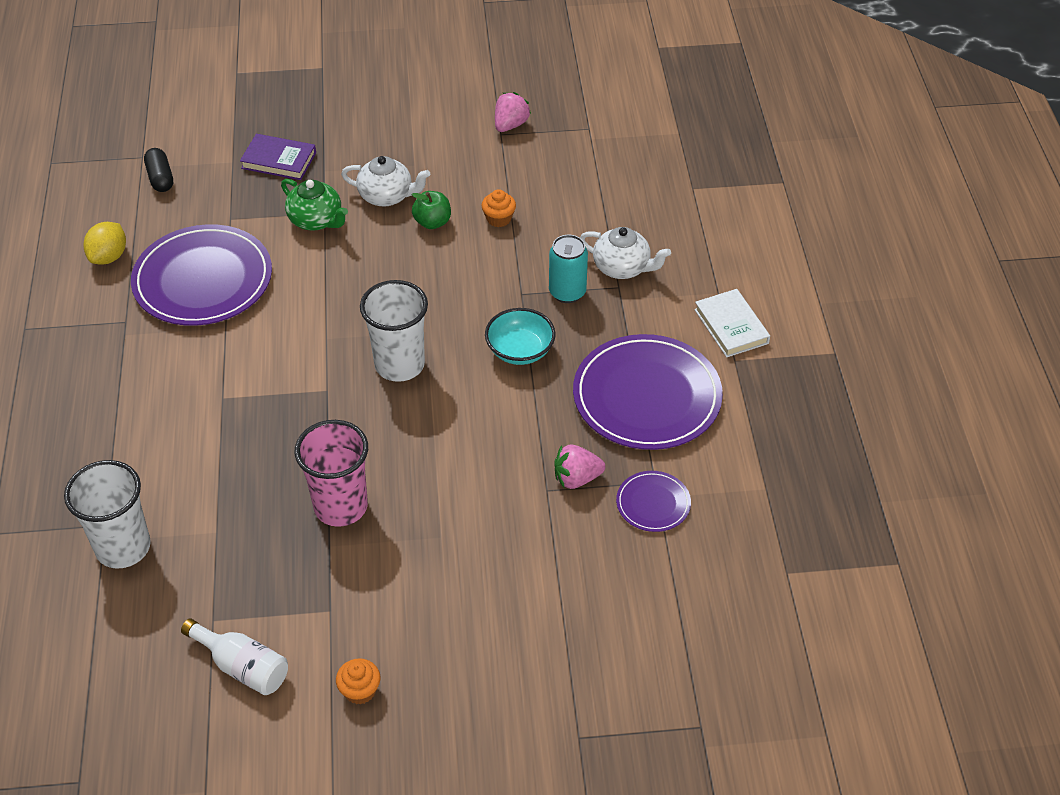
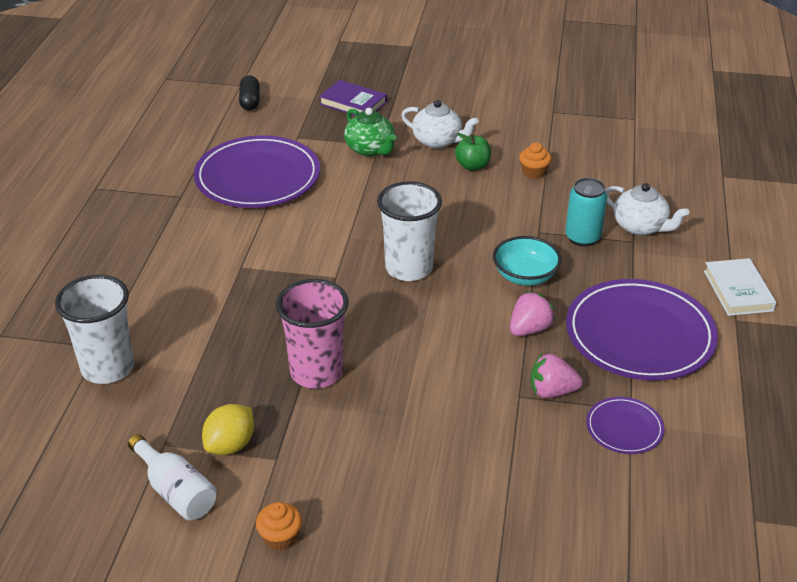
camera: 15 degrees right, 10 degrees down
yellow lemon [83,222,126,265] -> yellow lemon moved to [202,404,254,455]
pink strawberry [495,92,531,132] -> pink strawberry moved to [510,291,555,336]

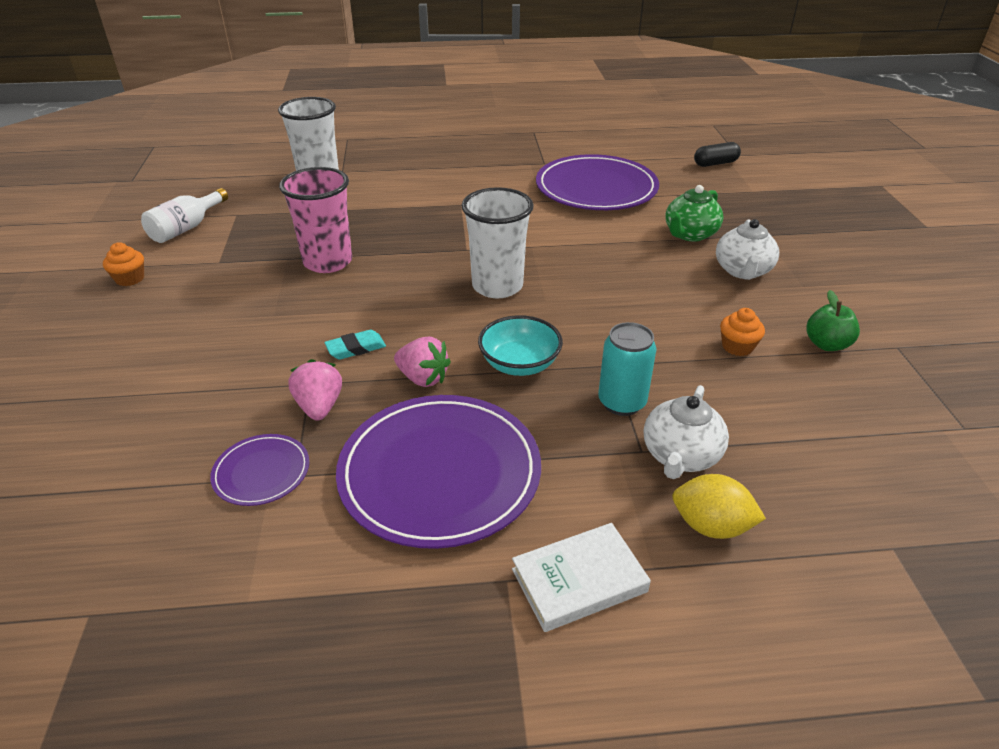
camera: 75 degrees right, 0 degrees up
yellow lemon [202,404,254,455] -> yellow lemon moved to [672,474,766,539]
purple book [319,80,387,116] -> none
green apple [455,133,491,171] -> green apple moved to [806,290,860,351]
none -> turquoise eraser [324,330,386,360]

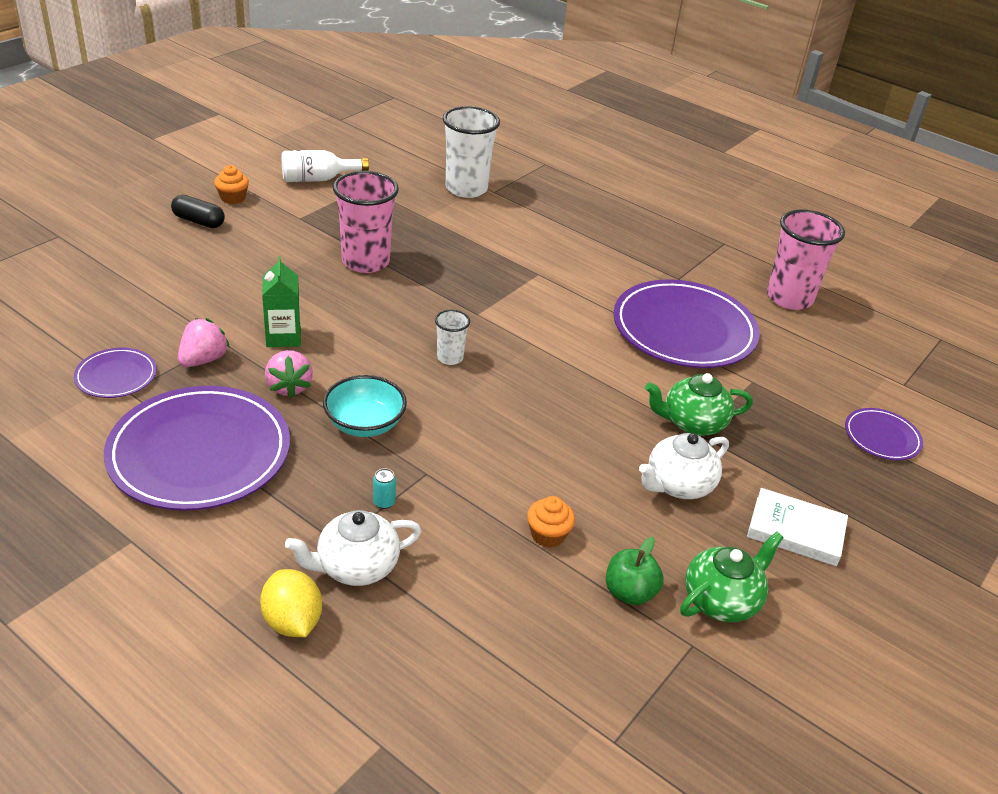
camera: 40 degrees right, 0 degrees up
turquoise eraser [324,330,386,360] -> green carton [262,256,301,347]
white cup [461,187,534,298] -> white cup [435,310,470,365], size x0.50
white book [512,523,651,632] -> white book moved to [747,488,848,566]
turquoise can [598,322,657,416] -> turquoise can [373,468,396,509], size x0.45
black capsule [694,142,741,167] -> black capsule moved to [171,195,225,228]
none -> green teapot [680,532,784,622]
none -> pink cup [767,210,845,310]
none -> purple plate [845,408,923,460]

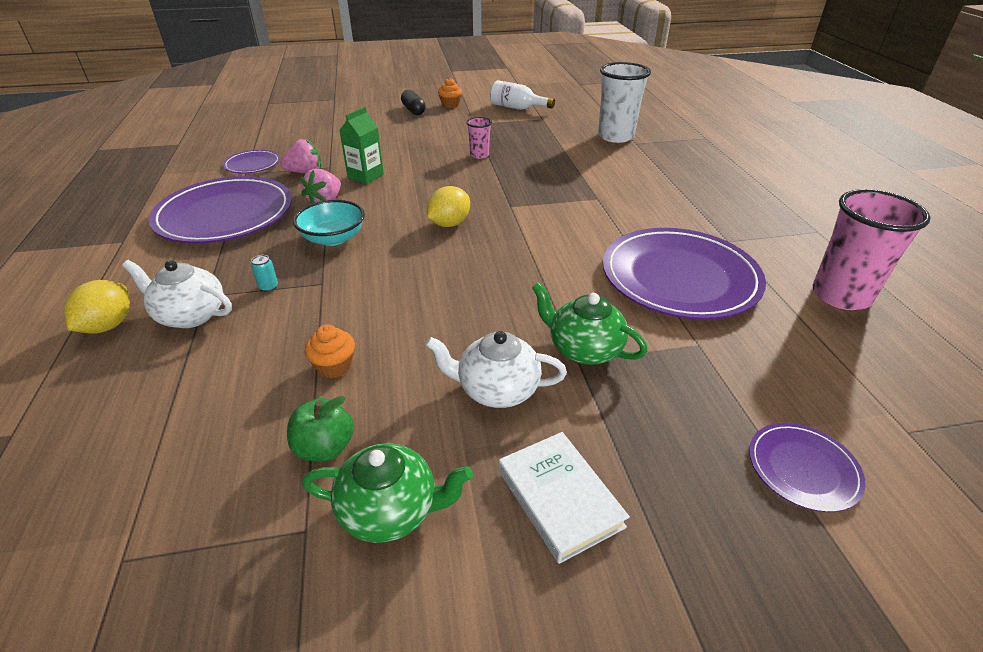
camera: 45 degrees right, 0 degrees up
pink cup [333,171,399,273] -> pink cup [466,117,492,159], size x0.50
white cup [435,310,470,365] -> yellow lemon [427,186,470,227]

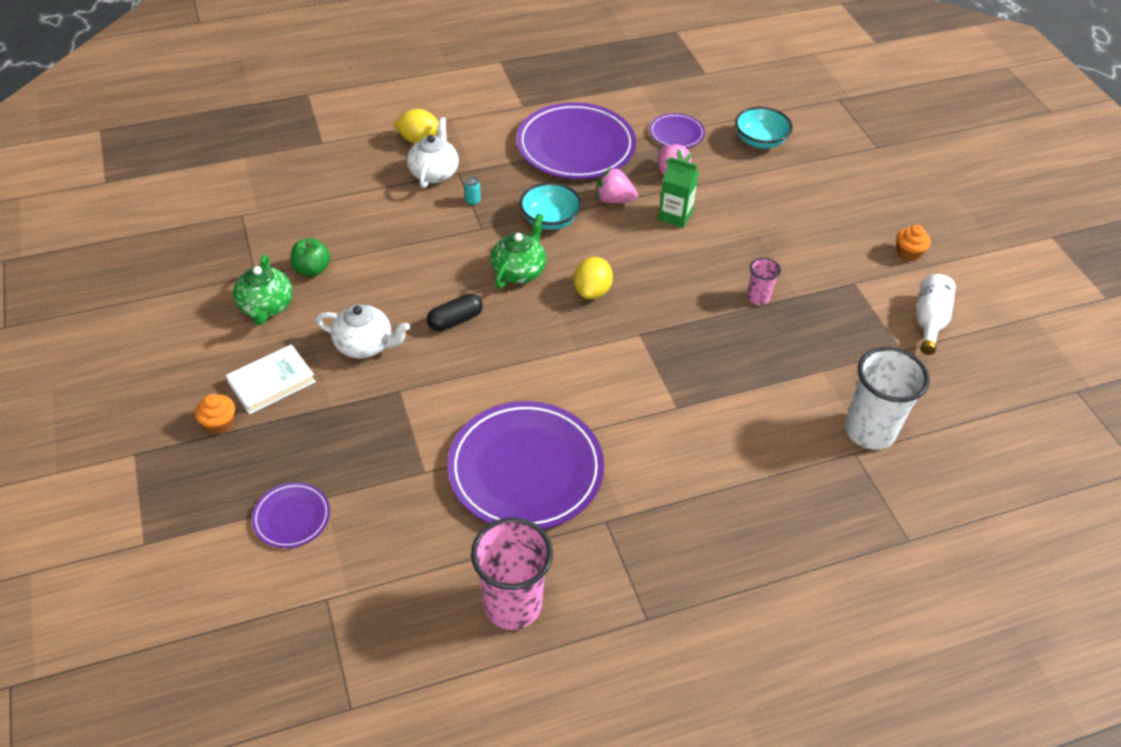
camera: 80 degrees right, 10 degrees up
orange cupcake [305,325,355,378] -> orange cupcake moved to [195,394,235,434]
black capsule [401,90,426,115] -> black capsule moved to [427,294,483,331]
white teapot [425,331,567,408] -> white teapot turned 105 degrees clockwise [316,304,410,359]
yellow lemon [427,186,470,227] -> yellow lemon turned 75 degrees clockwise [573,257,613,299]
green teapot [532,282,648,365] -> green teapot moved to [490,214,546,288]
none -> turquoise bowl [735,107,793,149]

